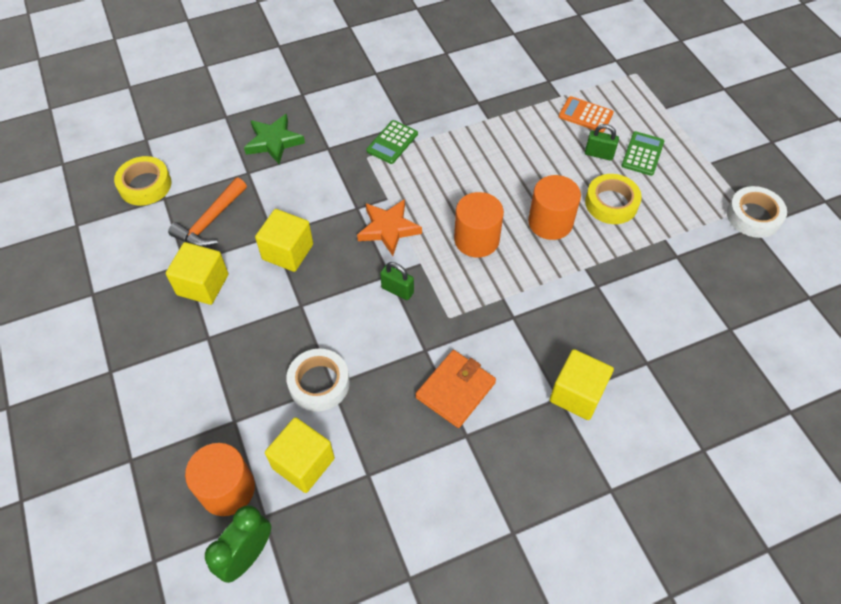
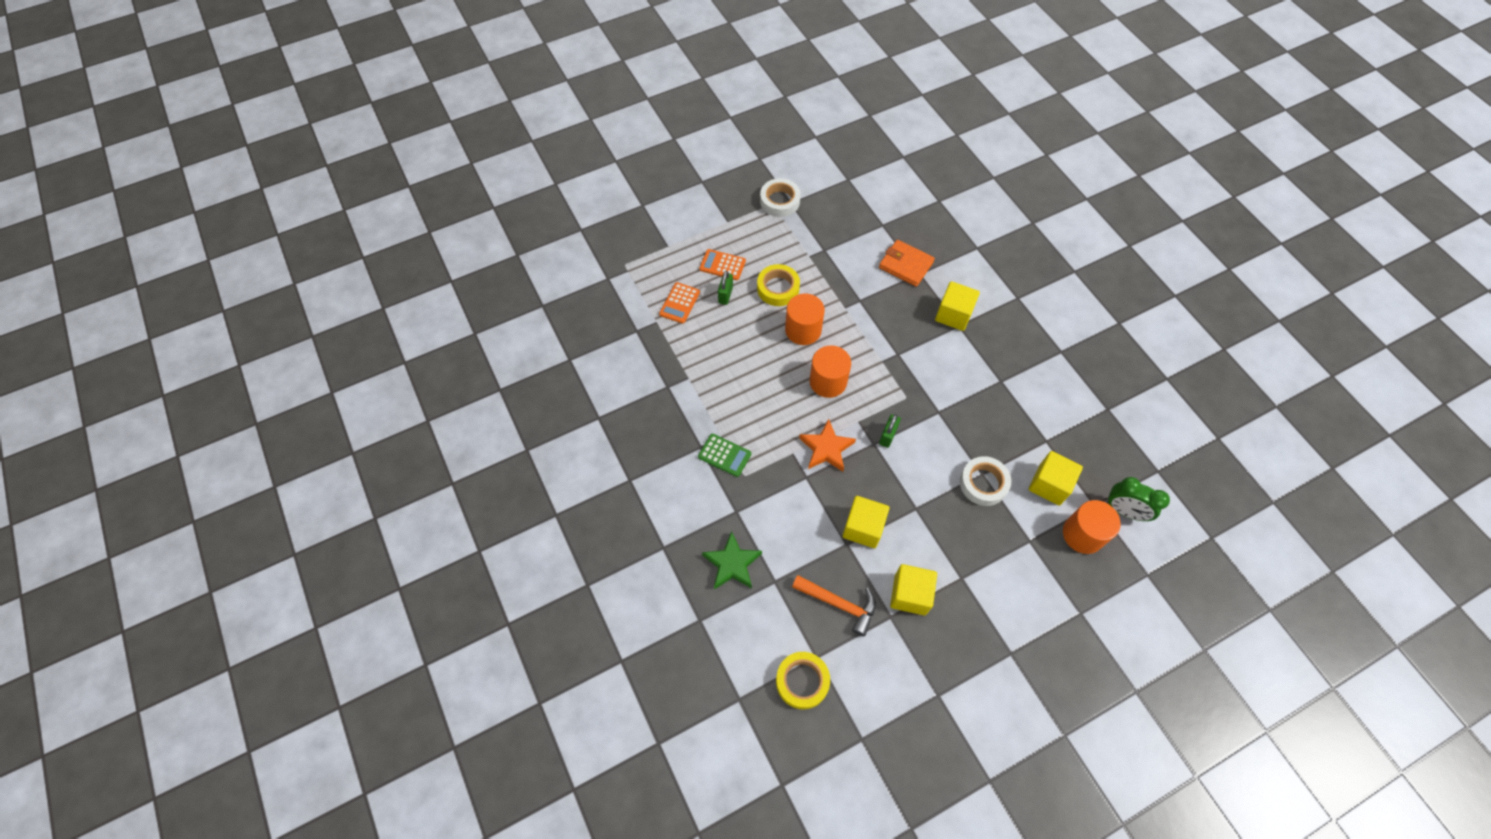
camera: 95 degrees left, 5 degrees up
orange wallet [416,350,496,428] -> orange wallet moved to [879,240,935,287]
green calculator [621,131,664,176] -> orange calculator [699,249,746,280]

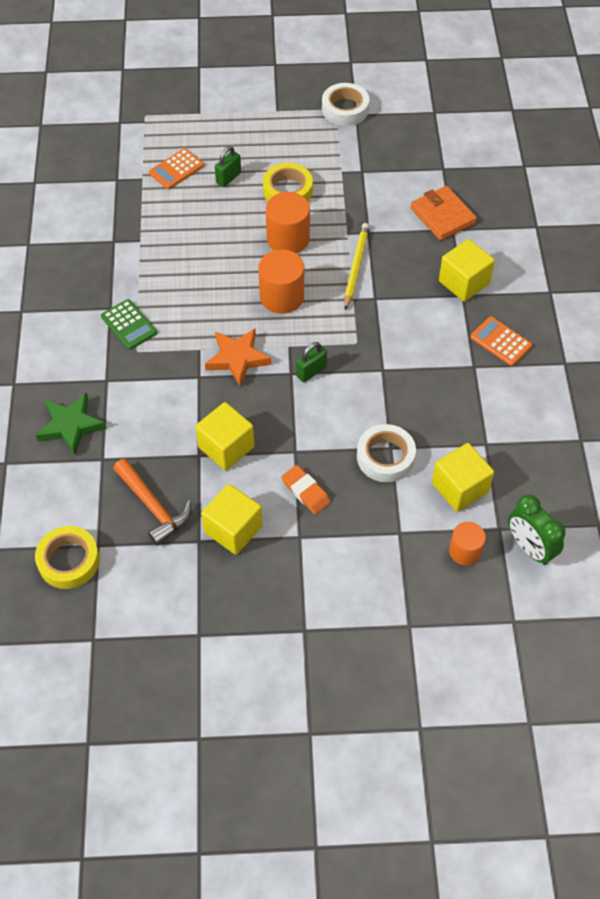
camera: 25 degrees right, 5 degrees down
orange calculator [699,249,746,280] -> orange calculator moved to [470,316,533,366]
orange cylinder [1063,500,1121,554] -> orange cylinder [449,522,486,565], size x0.63
none -> orange eraser [281,465,331,514]
none -> yellow pencil [344,223,369,311]

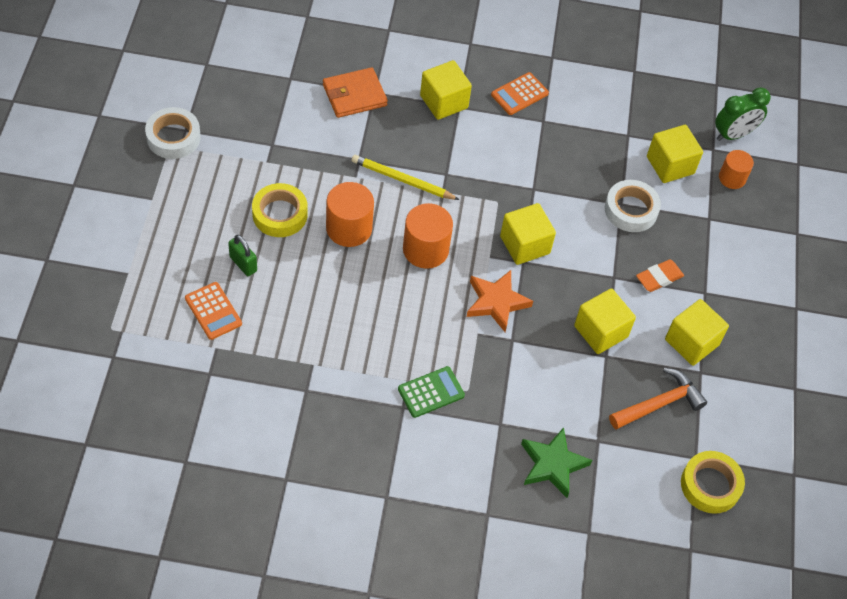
camera: 85 degrees left, 0 degrees up
green padlock [296,342,327,382] -> yellow cube [500,203,556,265]

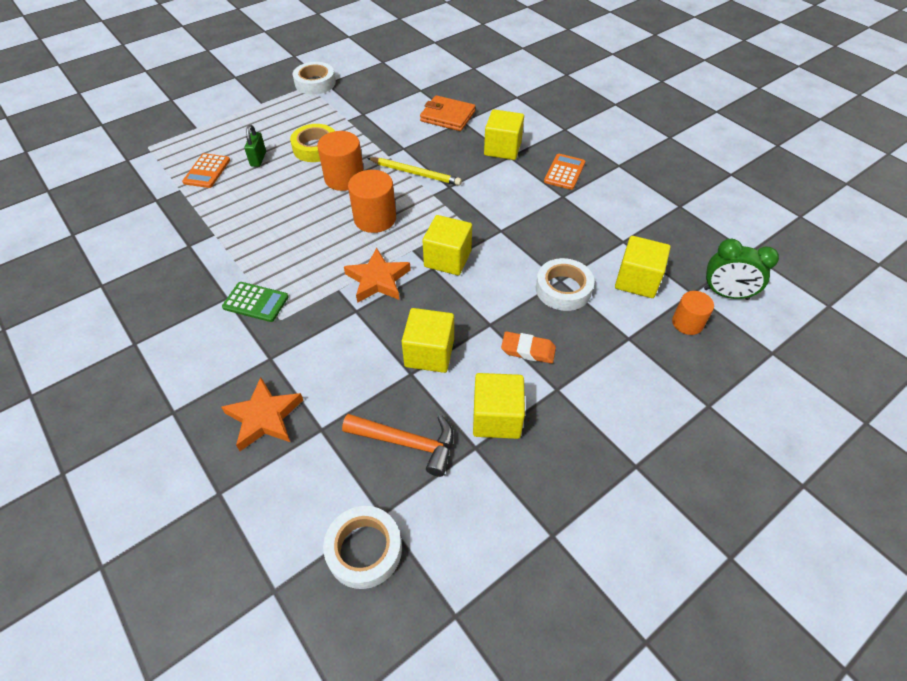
camera: 50 degrees right, 5 degrees down
yellow pencil [352,155,459,200] -> yellow pencil turned 135 degrees clockwise [367,157,462,186]
orange calculator [491,72,549,115] -> orange calculator turned 105 degrees clockwise [544,154,585,190]
green star [521,427,592,498] -> orange star [221,377,303,451]
yellow tape [681,451,745,514] -> white tape [323,506,402,589]

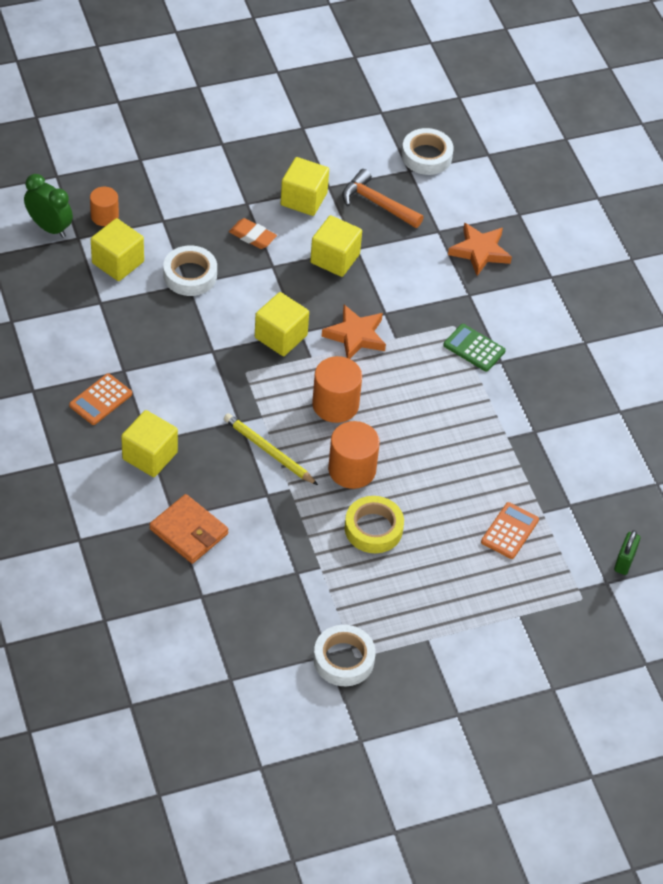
camera: 165 degrees left, 0 degrees up
green padlock [244,125,266,167] -> green padlock moved to [614,530,640,575]

